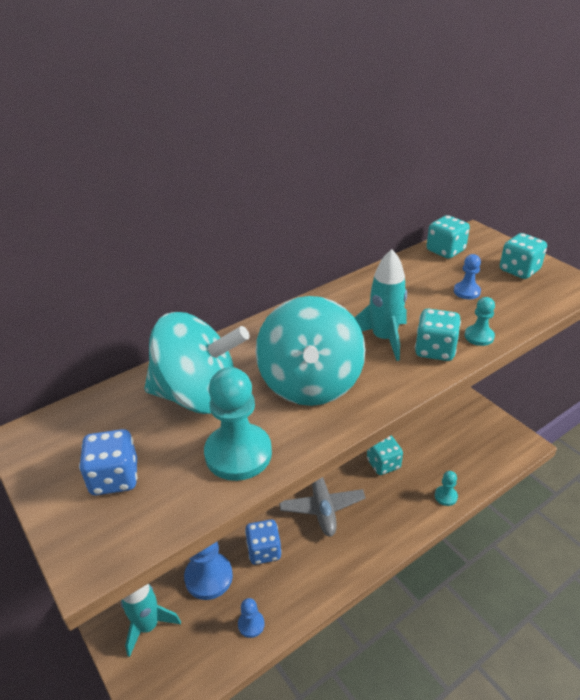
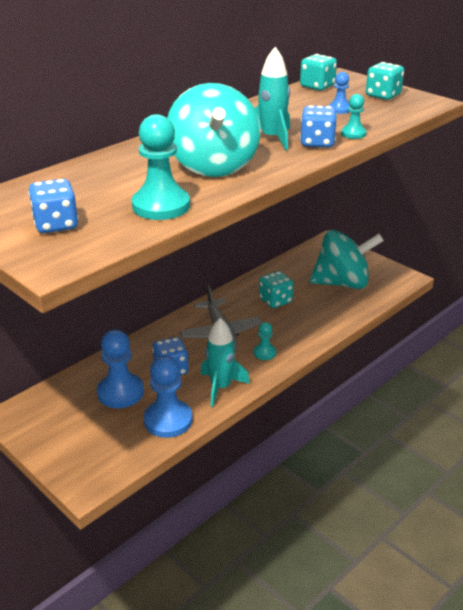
camera: 10 degrees left, 5 degrees down
turquoise rocket [121,583,181,657] -> turquoise rocket moved to [200,318,250,407]
turquoise spinning top [144,312,250,414] -> turquoise spinning top moved to [310,230,384,289]
blue pawn [238,598,265,638] -> blue pawn [144,356,192,438], size x1.92
turquoise dice [415,309,461,361] -> blue dice [300,105,337,148]
turquoise pawn [435,471,458,506] -> turquoise pawn moved to [254,322,276,360]

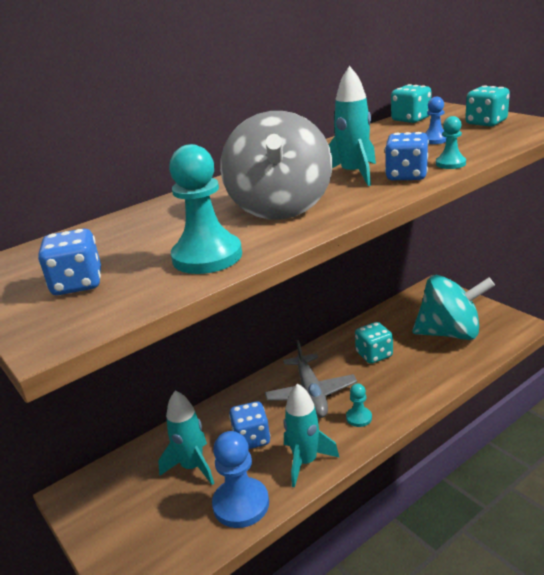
camera: 10 degrees right, 5 degrees down
blue pawn [97,330,144,408] -> turquoise rocket [158,390,214,485]
turquoise spinning top [167,83,260,177] -> grey spinning top [220,111,332,220]

